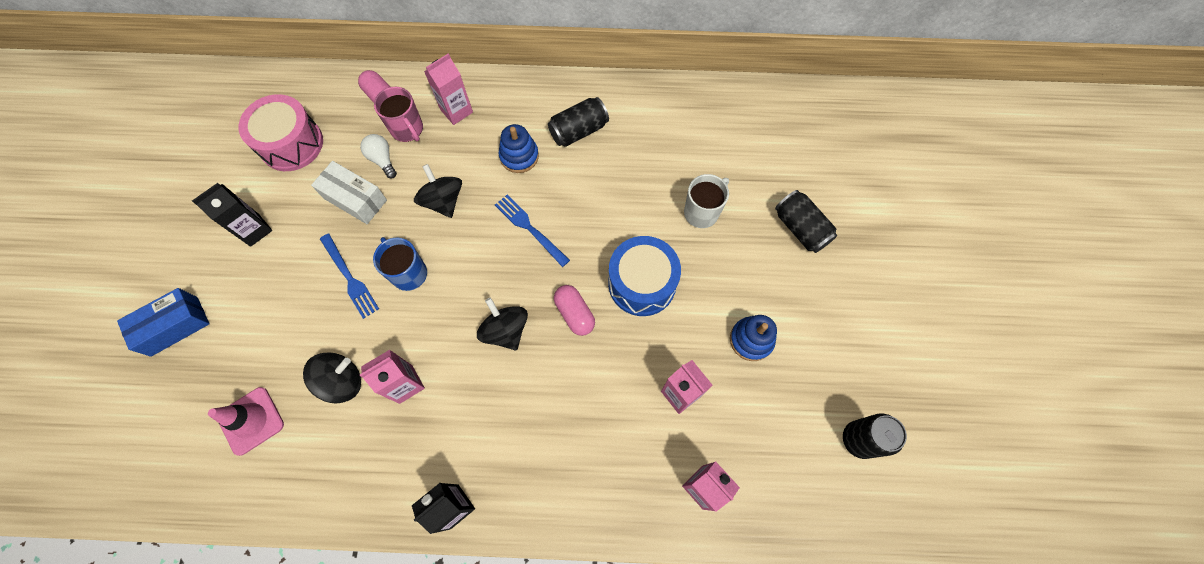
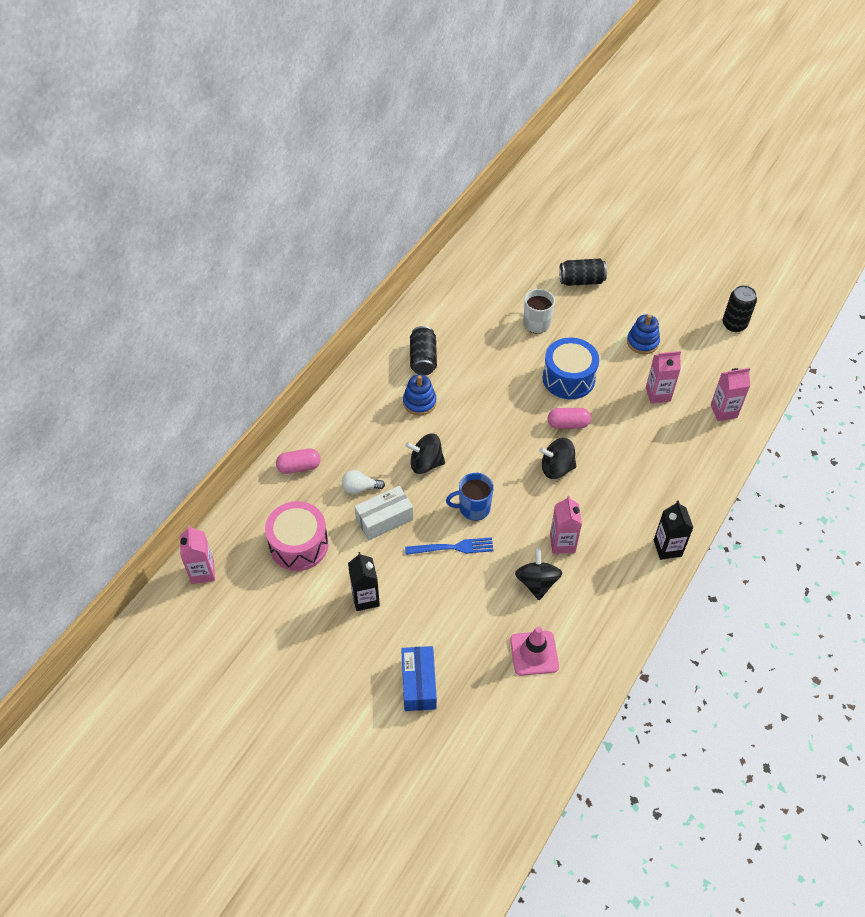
camera: 60 degrees left, 15 degrees down
pink mug [374,87,423,142] -> none
pink carton [424,53,473,125] -> pink carton moved to [180,525,215,584]
blue fork [495,195,570,267] -> none

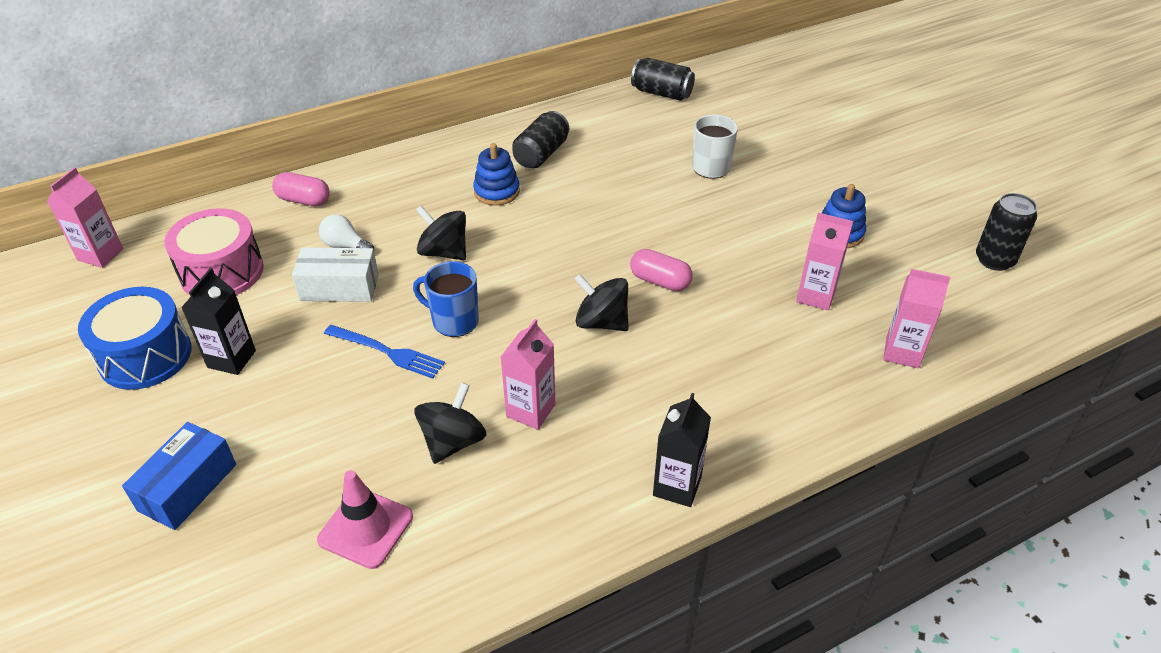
camera: 30 degrees right, 10 degrees down
blue drum [542,338,599,399] -> blue drum moved to [78,287,192,390]
black can [559,259,607,286] -> black can moved to [631,58,695,101]

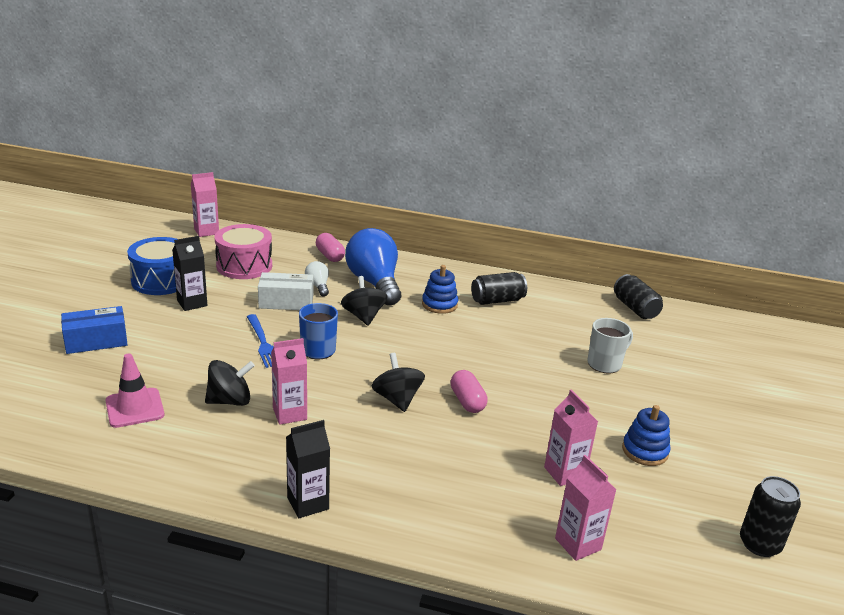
camera: 40 degrees right, 15 degrees down
white box [292,247,379,302] -> white box turned 45 degrees counterclockwise [258,272,313,310]
none -> blue light bulb [345,228,401,305]

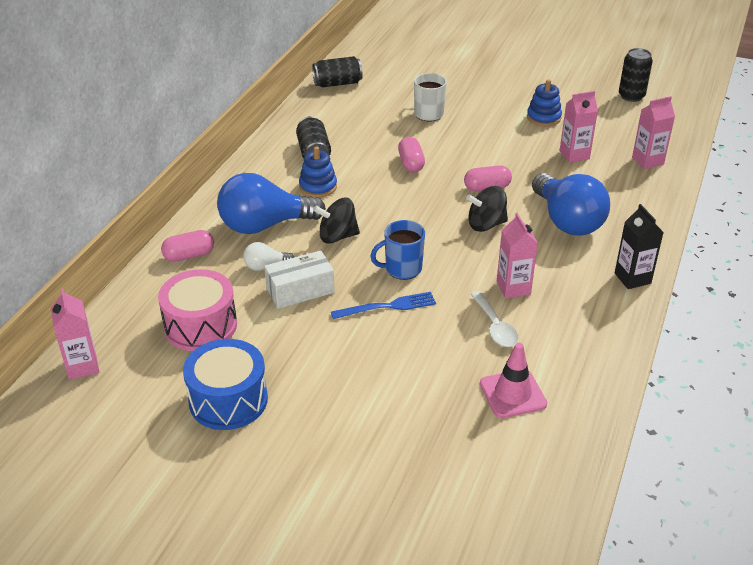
camera: 80 degrees left, 10 degrees up
blue box [61,306,128,354] -> none
black carton [172,236,208,311] -> none
black spinning top [205,360,255,406] -> white spoon [471,291,519,347]
white box [258,272,313,310] -> white box turned 60 degrees clockwise [264,251,335,309]
none -> pink capsule [398,137,425,172]
none -> blue light bulb [532,173,610,235]

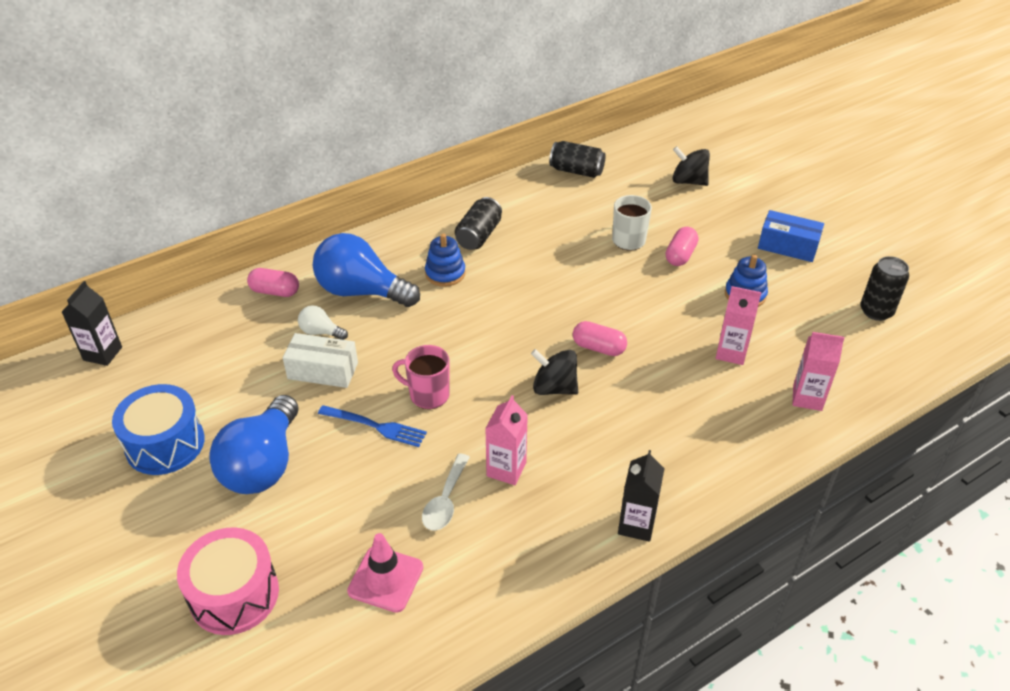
camera: 35 degrees right, 5 degrees up
pink carton [51,288,99,380] -> black carton [62,281,122,366]
pink drum [158,269,237,351] -> pink drum moved to [177,528,279,635]
black spinning top [313,198,360,244] -> black spinning top moved to [673,146,710,186]
blue mug [370,220,425,280] -> pink mug [392,345,449,409]
pink capsule [398,137,425,172] -> pink capsule moved to [666,227,698,266]
blue light bulb [532,173,610,235] -> blue light bulb moved to [209,395,298,494]
none -> blue box [758,210,824,262]

